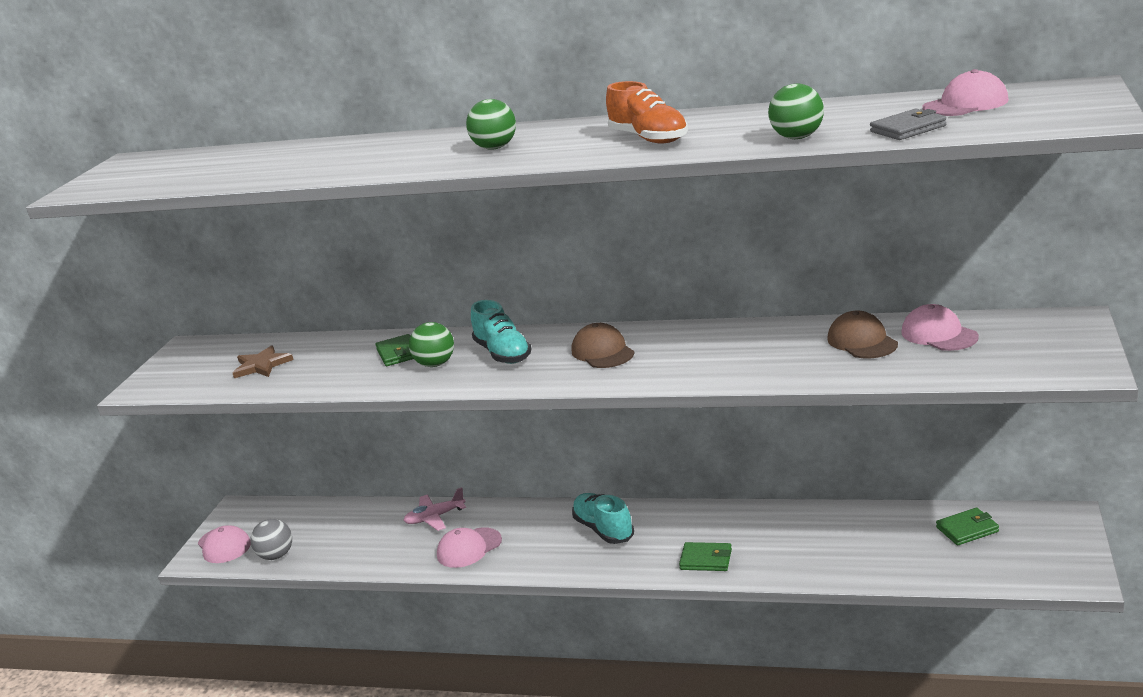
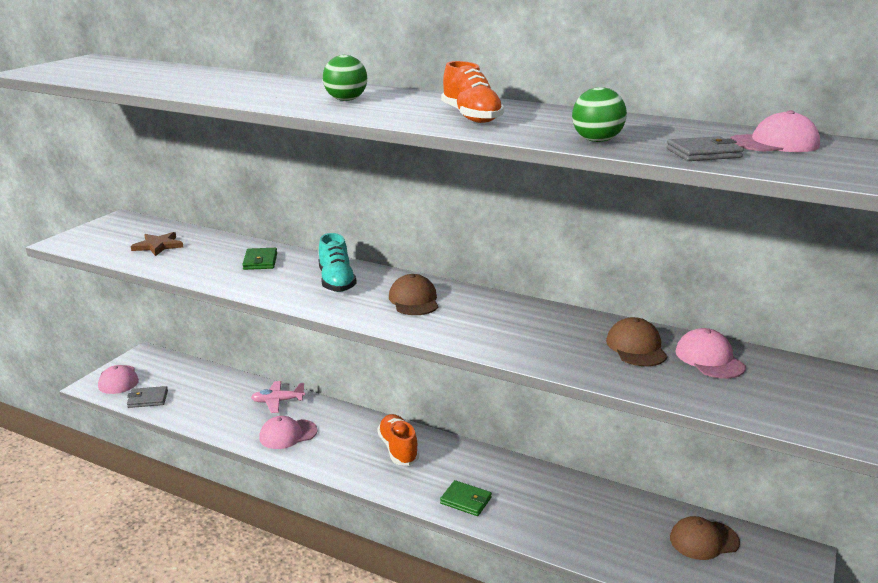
camera: 10 degrees right, 0 degrees up
grey ball [250,519,292,560] -> grey wallet [127,386,168,408]
green ball [409,322,454,367] -> none
turquoise shoe [572,493,634,544] -> orange shoe [377,414,419,466]
green wallet [936,508,999,546] -> brown cap [670,516,740,560]

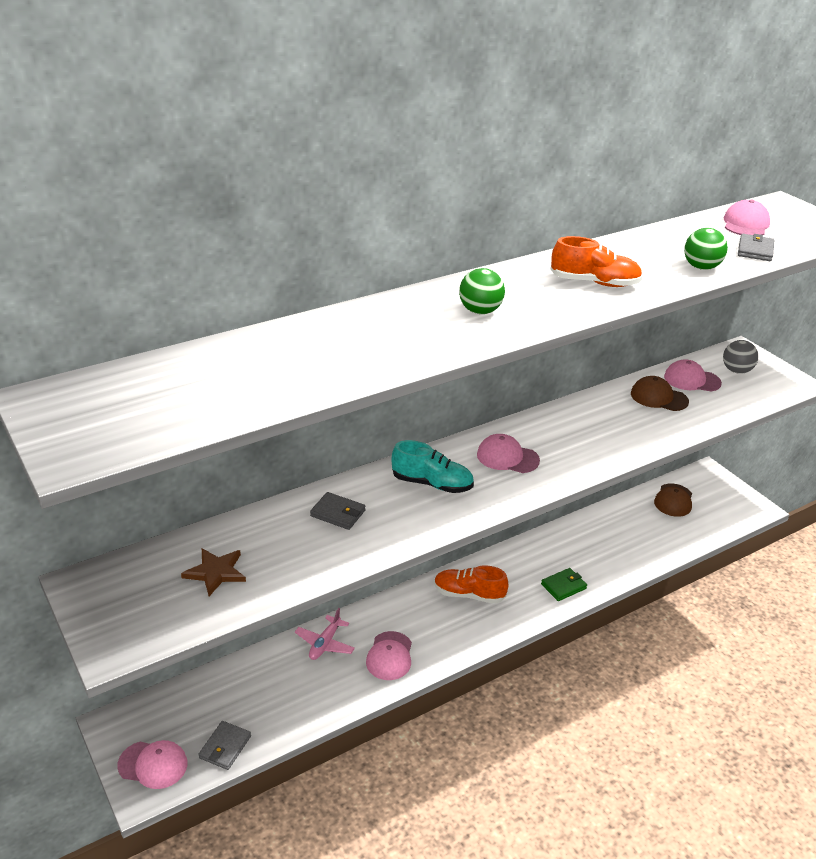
camera: 60 degrees left, 10 degrees up
green wallet [242,248,277,270] -> grey wallet [310,492,366,530]
brown cap [389,274,438,315] -> pink cap [477,434,540,473]
none -> grey ball [723,340,758,374]

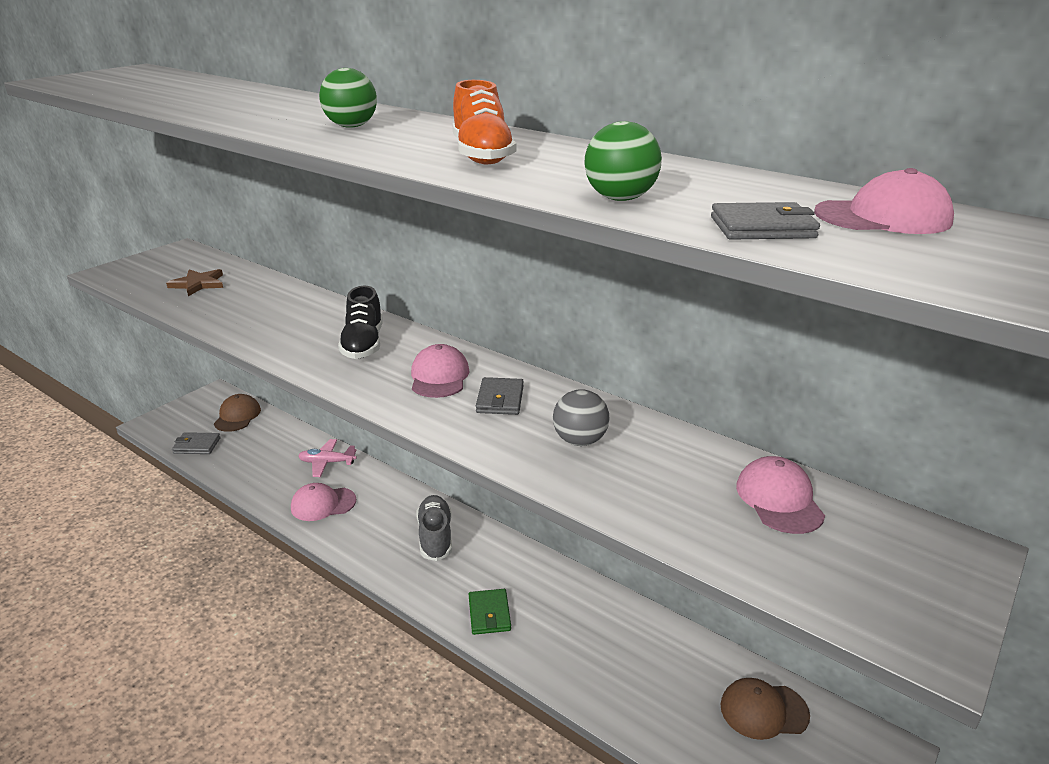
camera: 70 degrees right, 5 degrees down
pink cap [117,740,188,789] -> none
grey wallet [310,492,366,530] -> grey wallet moved to [476,377,524,415]
turquoise shoe [392,440,474,493] -> black shoe [338,286,383,359]
orange shoe [434,565,508,604] -> grey shoe [416,495,452,561]
green wallet [541,568,587,601] -> green wallet turned 45 degrees clockwise [469,589,511,635]
brown cap [631,376,689,411] -> brown cap moved to [214,394,261,432]
grey ball [723,340,758,374] -> grey ball moved to [553,389,609,446]

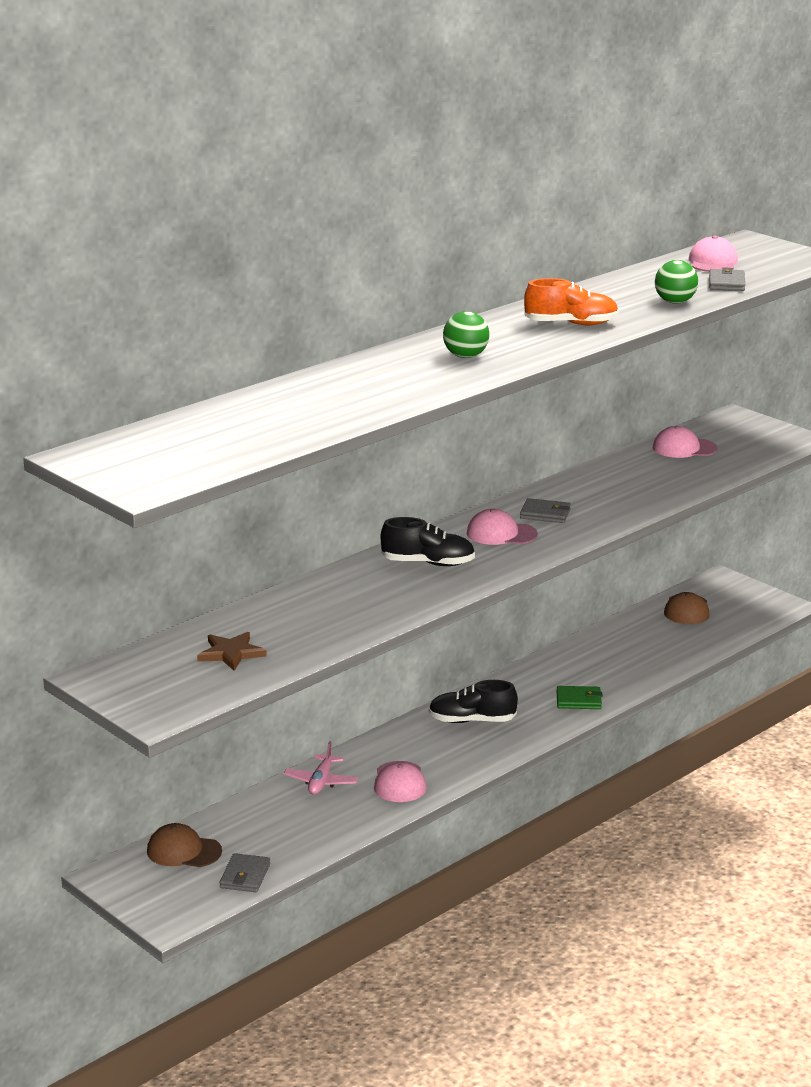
camera: 80 degrees left, 5 degrees down
grey shoe [416,495,452,561] -> black shoe [429,680,518,723]
grey ball [553,389,609,446] -> none

